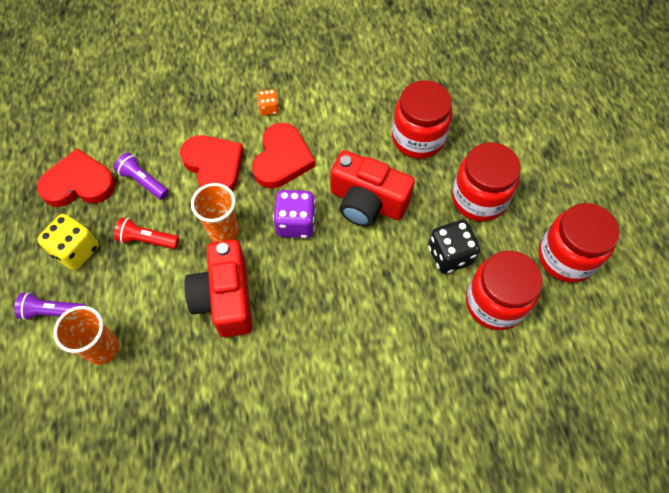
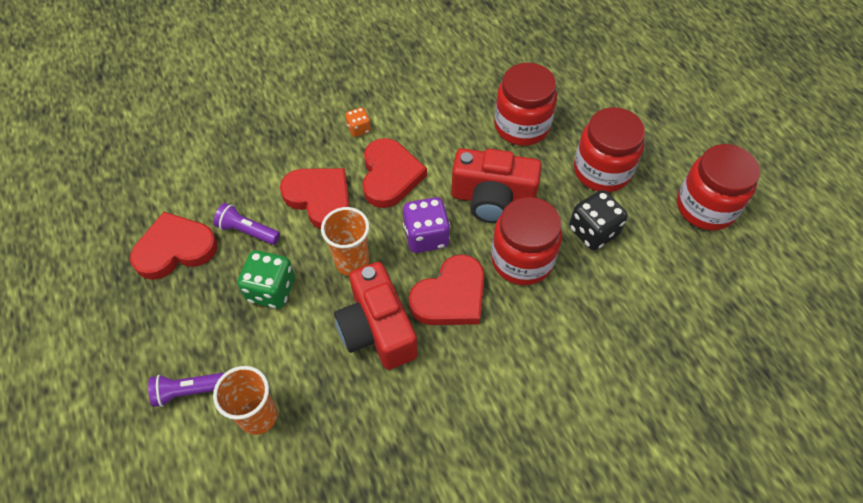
camera: 15 degrees left, 5 degrees down
yellow dice [37,214,99,270] -> none
red flashlight [114,218,179,249] -> green dice [238,250,295,309]
red jar [466,251,542,330] -> red jar moved to [491,197,562,285]
none -> red heart [409,254,484,325]

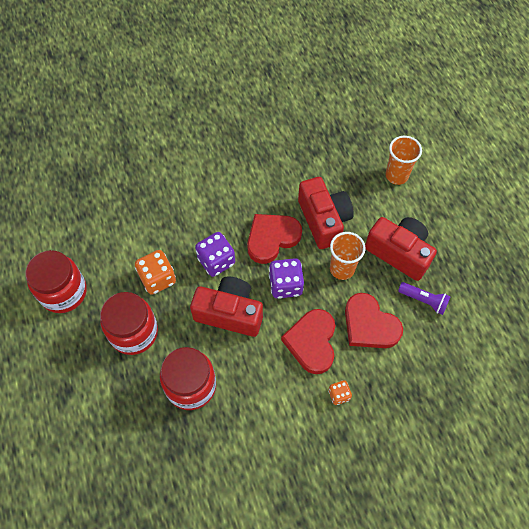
camera: 175 degrees left, 5 degrees up
red heart [130,212,218,280] -> none
purple flashlight [148,373,224,407] -> none
green dice [238,250,295,309] -> red camera [365,217,437,281]
red jar [491,197,562,285] -> purple dice [195,232,235,277]
black dice [569,190,628,250] -> orange dice [135,250,176,295]

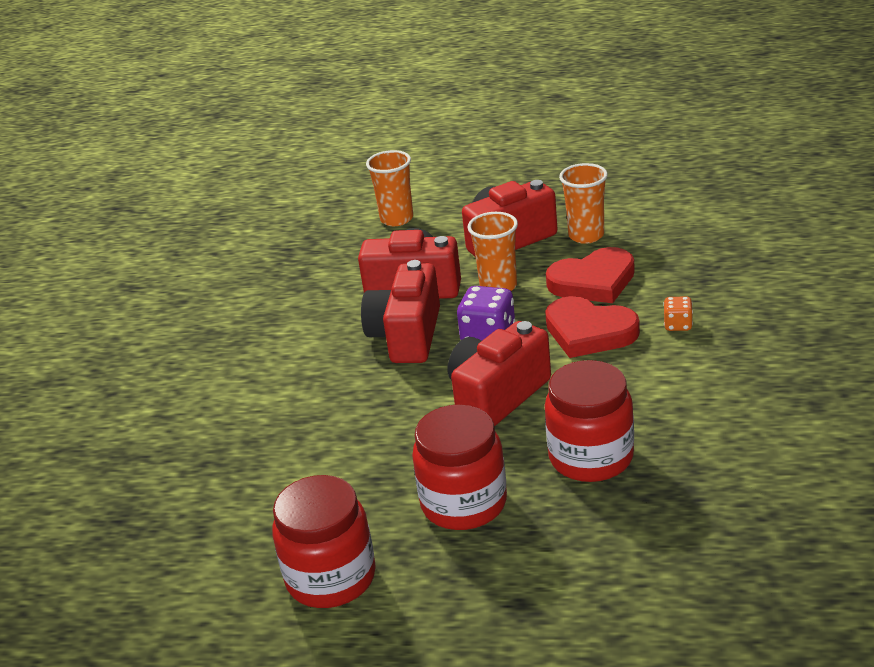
camera: 60 degrees left, 30 degrees down
orange dice [135,250,176,295] -> none
purple dice [195,232,235,277] -> none
red heart [247,214,302,264] -> red camera [361,260,440,363]
purple flashlight [398,282,451,315] -> orange cup [559,163,608,244]

